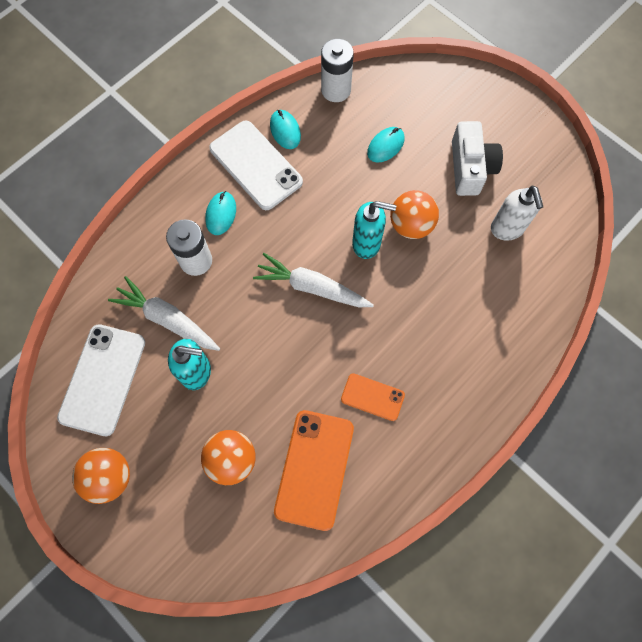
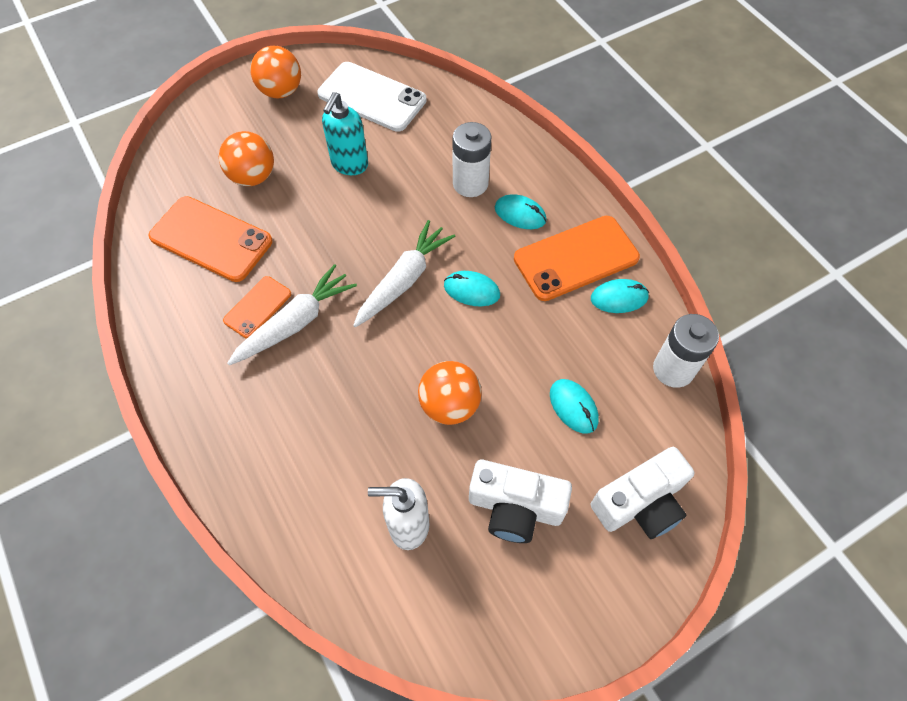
camera: 105 degrees right, 10 degrees down
white carrot [108,276,220,351] -> white carrot moved to [227,264,357,365]
white phone [209,120,303,210] -> orange phone [514,216,640,301]
turquoise soap dispenser [352,201,396,259] -> none
none -> turquoise mouse [444,271,500,306]
none -> white camera [591,447,694,539]

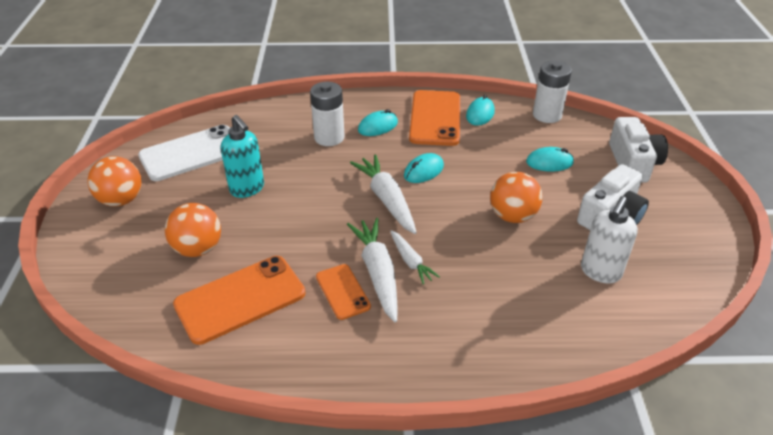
camera: 60 degrees left, 20 degrees down
none -> white carrot [390,230,440,285]

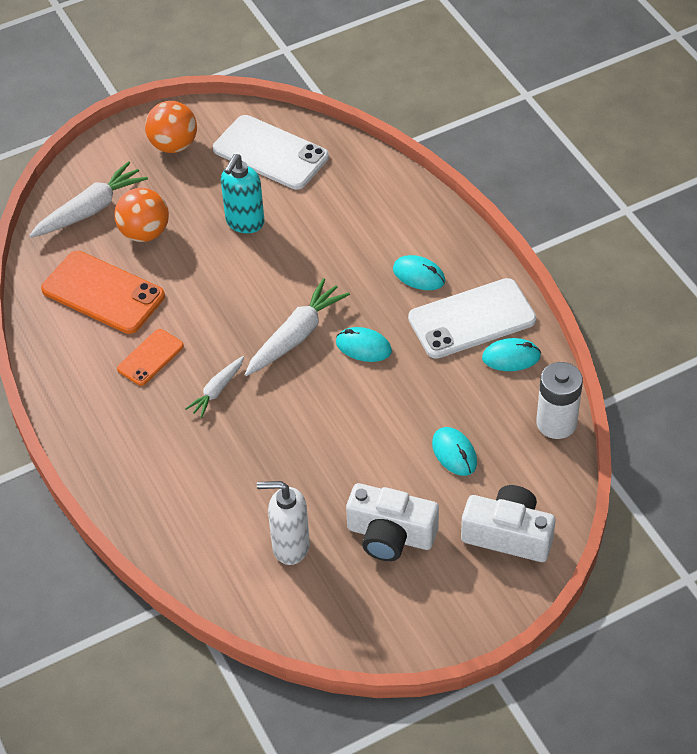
camera: 65 degrees right, 10 degrees up
white battery [310,82,345,146] -> none
white carrot [347,218,398,322] -> white carrot moved to [29,161,148,238]
orange phone [409,90,460,146] -> white phone [408,278,536,359]
orange ball [490,172,542,223] -> none
white camera [609,117,668,183] -> white camera turned 135 degrees counterclockwise [461,485,555,562]

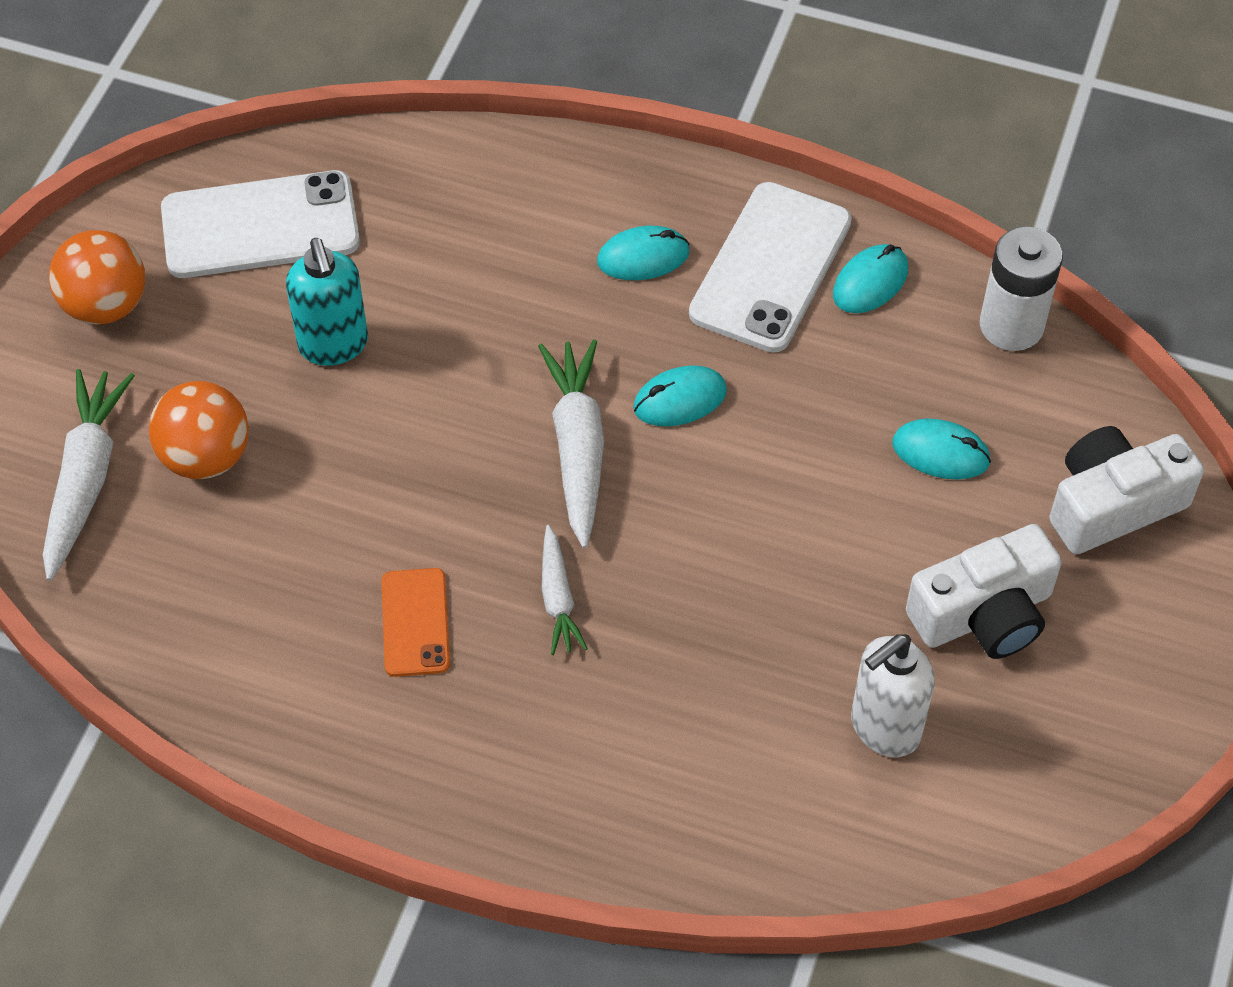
camera: 45 degrees left, 5 degrees up
orange phone [41,251,165,334] -> none

